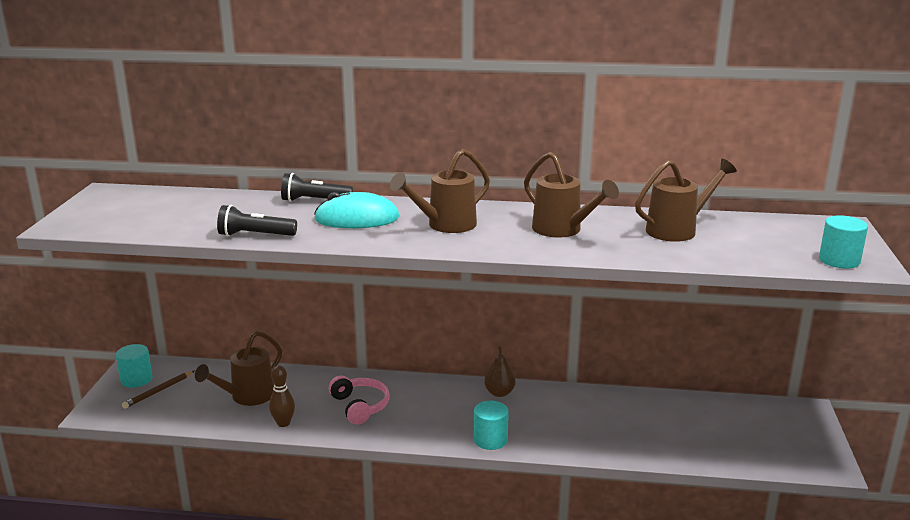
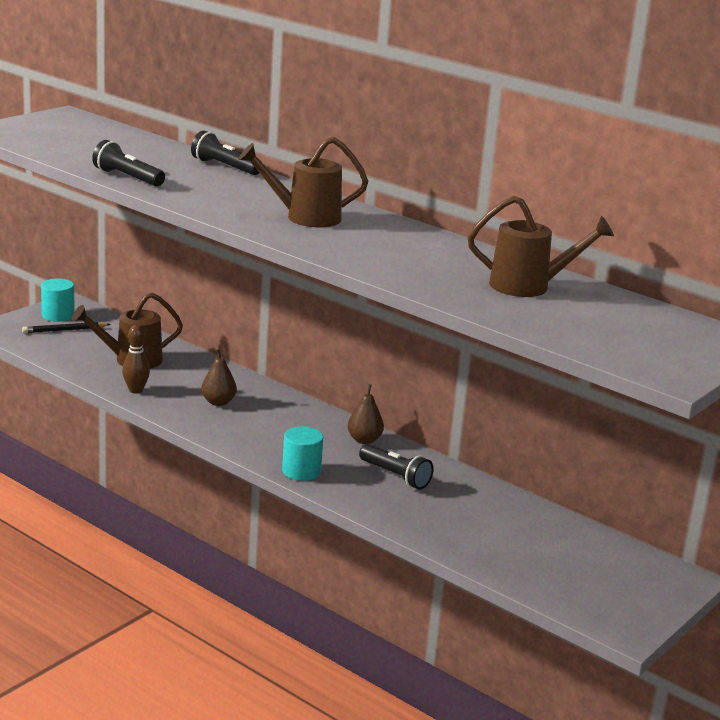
camera: 30 degrees right, 0 degrees up
brown pencil [122,371,194,409] -> black pencil [22,322,111,333]
turquoise mouse [314,192,400,228] -> none
pink headphones [329,376,389,425] -> brown pear [201,348,237,406]
brown watering can [524,152,619,238] -> none
turquoise cylinder [819,215,868,268] -> none
none -> black flashlight [359,444,434,489]

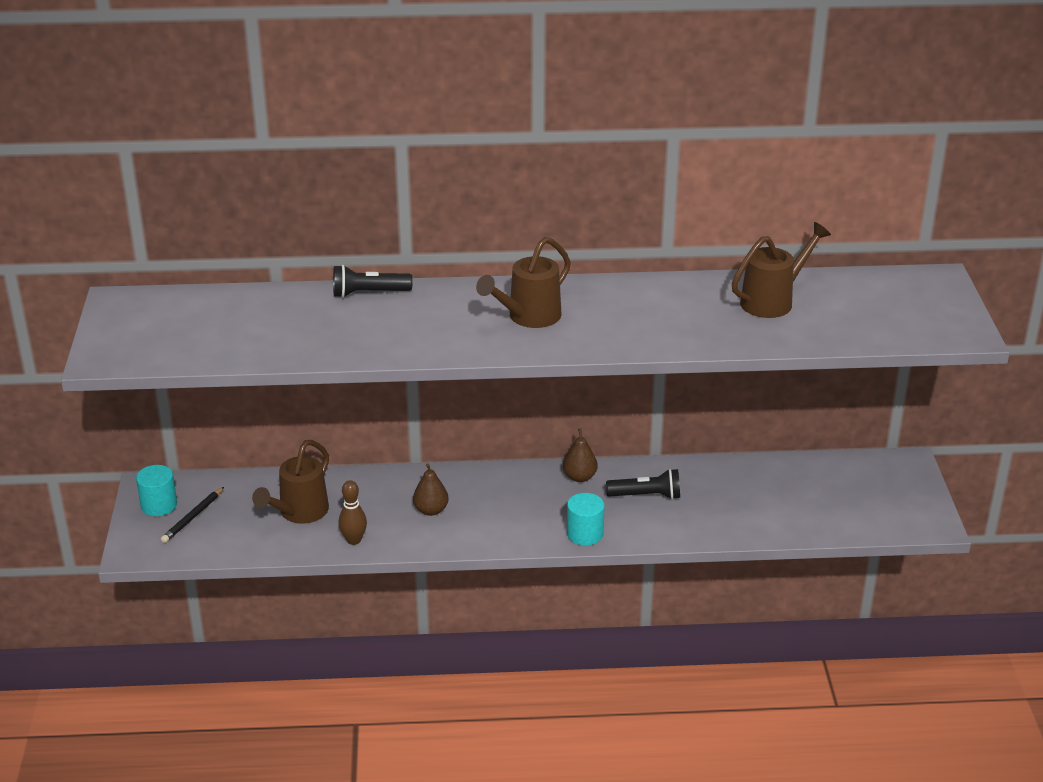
camera: 40 degrees left, 10 degrees up
black flashlight [92,140,165,187] -> none

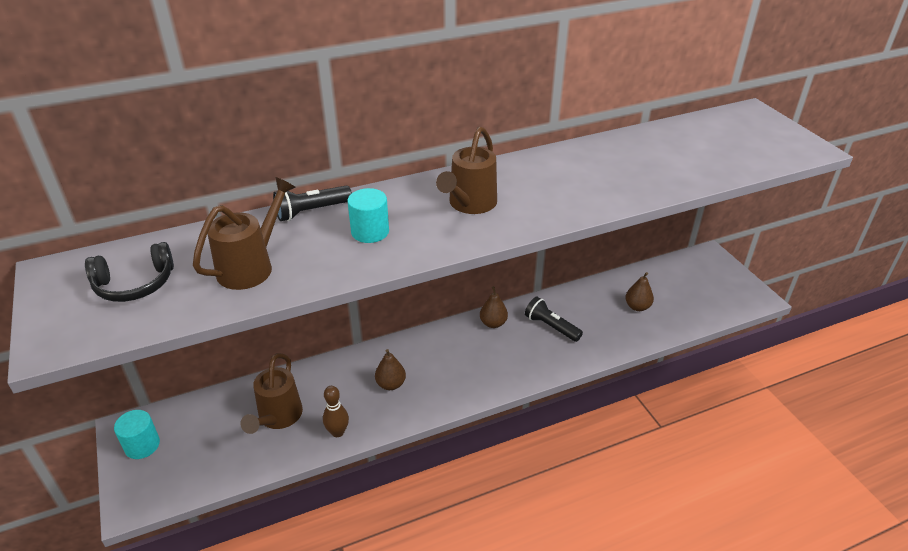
camera: 20 degrees left, 5 degrees up
black pencil [161,487,224,543] -> none
turquoise cylinder [567,493,605,546] -> turquoise cylinder moved to [347,188,389,243]
black flashlight [606,469,680,500] -> black flashlight turned 120 degrees counterclockwise [525,297,583,342]
brown watering can [732,222,831,318] -> brown watering can moved to [193,177,296,290]
none -> black headphones [85,242,174,302]
none -> brown pear [625,272,654,311]

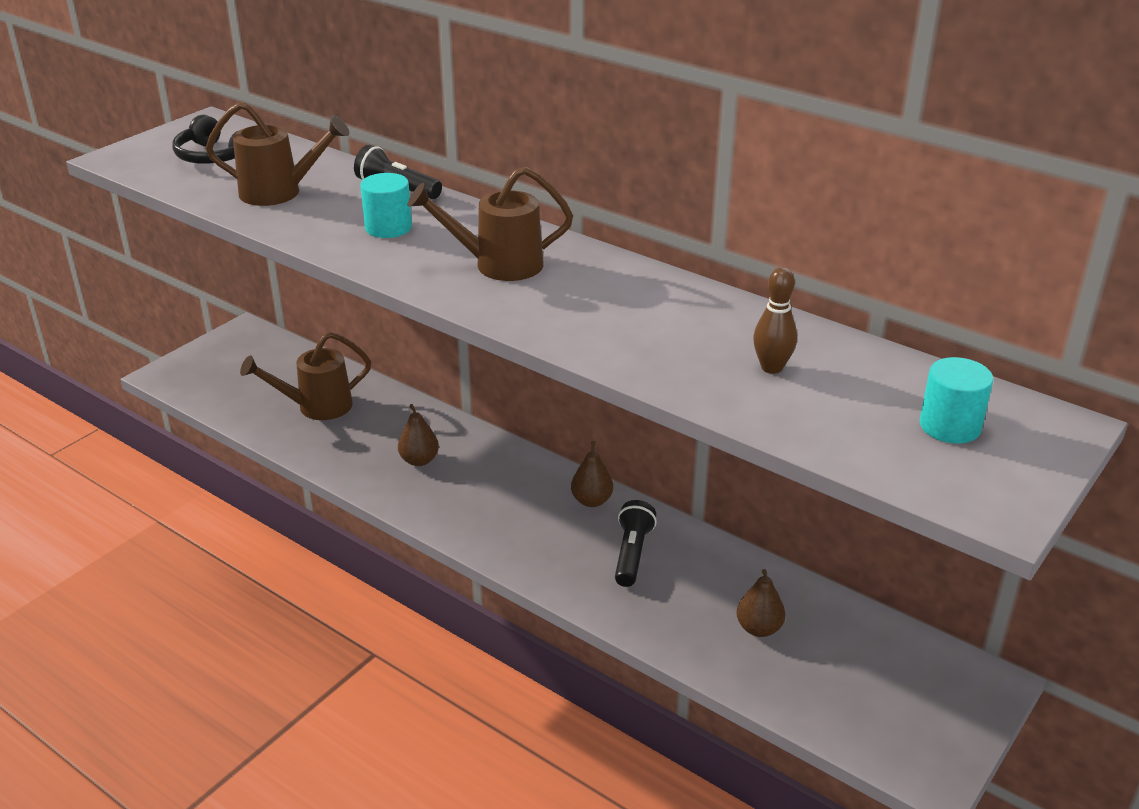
camera: 60 degrees right, 5 degrees down
turquoise cylinder [114,410,160,459] -> turquoise cylinder moved to [920,357,993,444]
brown bowling pin [323,386,349,437] -> brown bowling pin moved to [753,267,797,374]

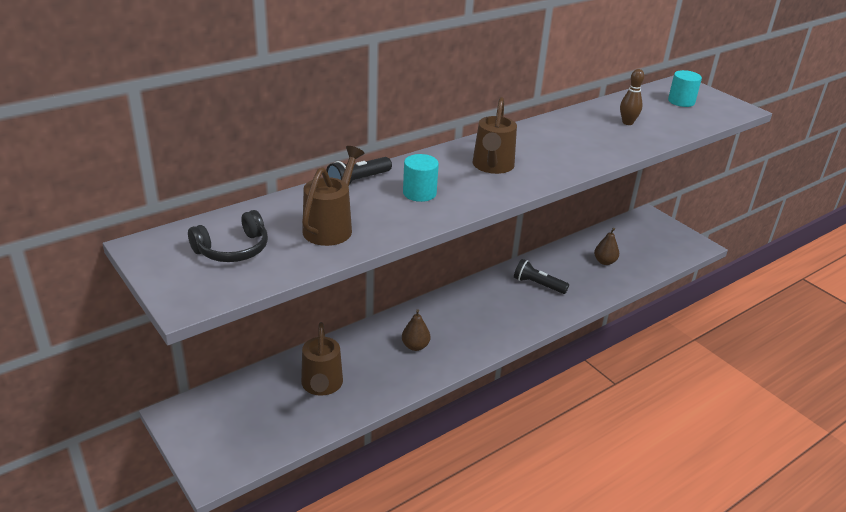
camera: 75 degrees left, 0 degrees up
brown pear [571,441,613,507] -> none

